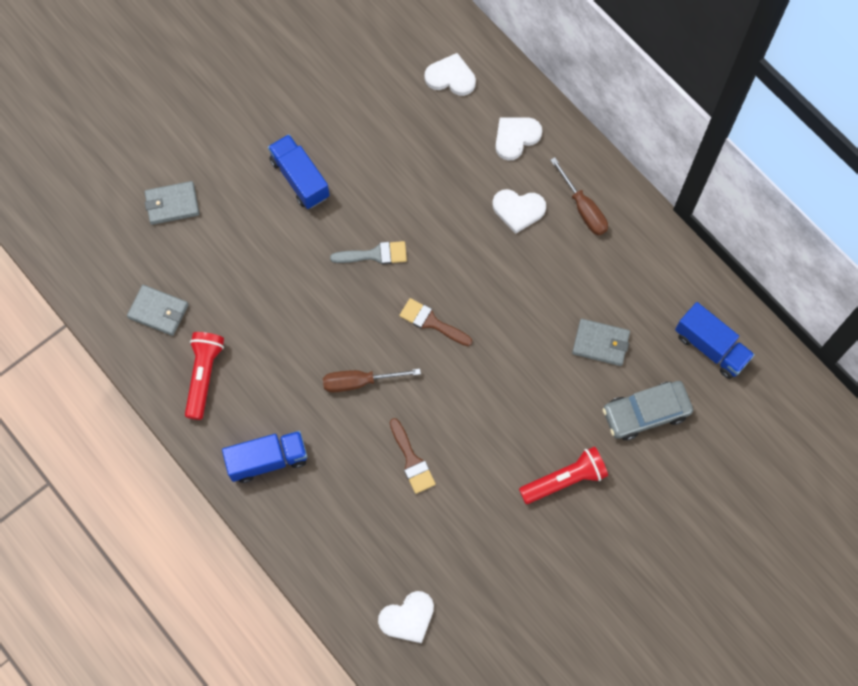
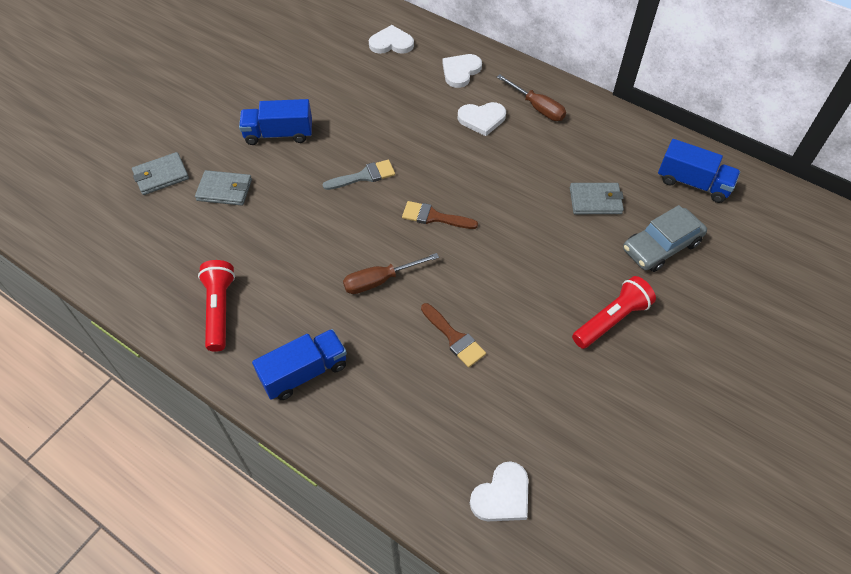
camera: 15 degrees left, 15 degrees down
grey wallet [127,285,189,336] -> grey wallet moved to [195,170,252,206]
blue truck [268,134,330,209] -> blue truck turned 45 degrees counterclockwise [239,99,312,145]

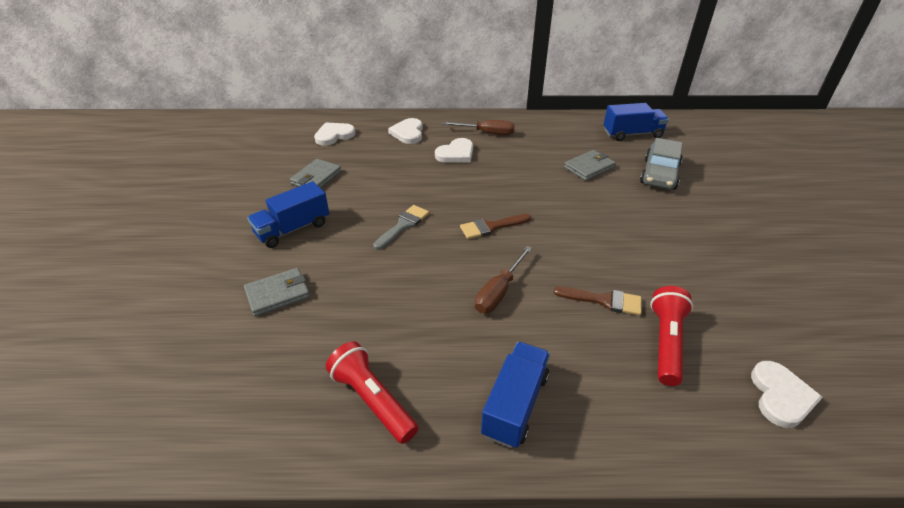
camera: 35 degrees left, 15 degrees down
grey wallet [132,152,189,195] -> grey wallet moved to [290,159,342,188]
red flashlight [572,276,656,349] -> red flashlight moved to [650,286,693,386]

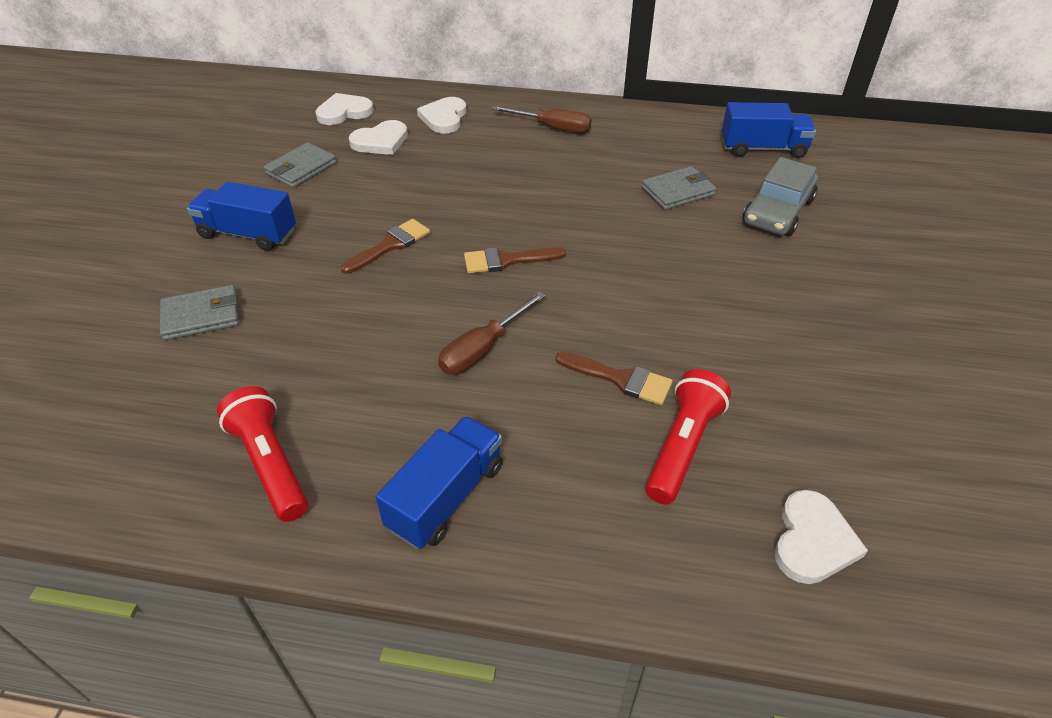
camera: 10 degrees right, 5 degrees up
blue truck [247,181,329,248] -> blue truck turned 45 degrees clockwise [187,182,296,251]
grey brush [373,205,429,250] -> brown brush [341,219,430,274]
white heart [435,138,473,163] -> white heart moved to [349,120,408,155]

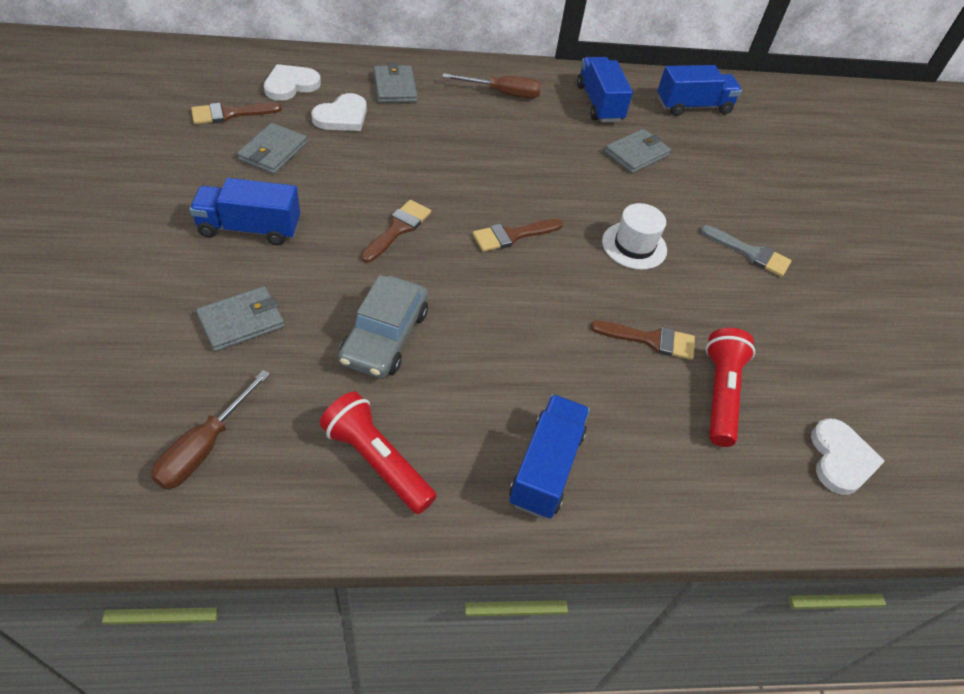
camera: 20 degrees left, 5 degrees up
white heart [417,97,467,133] -> grey wallet [374,63,417,103]
brown screwdriver [438,291,546,374] -> brown screwdriver moved to [151,370,270,489]
grey car [743,157,818,236] -> grey car moved to [338,275,428,379]
none -> brown brush [191,103,282,124]
none -> blue truck [577,57,633,122]
none -> white hat [602,203,667,270]
none -> grey brush [700,225,792,277]

